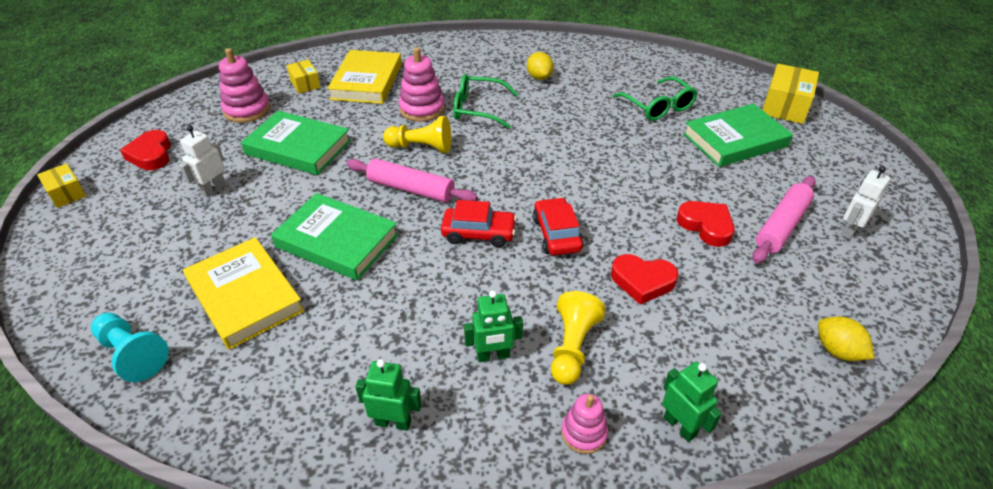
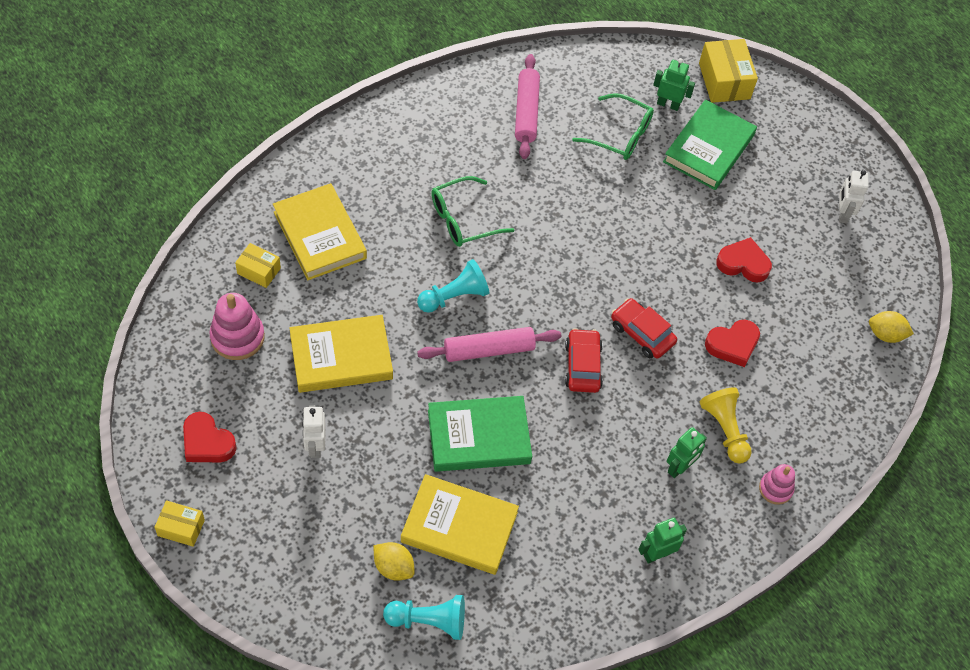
camera: 40 degrees left, 15 degrees up
green book [241,111,351,175] -> yellow book [289,315,393,393]
yellow pawn [383,116,451,153] -> turquoise pawn [417,259,489,313]
pink stacking toy [398,47,445,122] -> none
red car [441,200,517,247] -> red car turned 60 degrees counterclockwise [565,328,603,393]
yellow lemon [527,52,553,80] -> yellow lemon moved to [373,542,415,581]
green robot [662,362,722,442] -> green robot moved to [653,58,695,111]
pink rolling pin [752,176,816,264] -> pink rolling pin moved to [515,54,540,159]

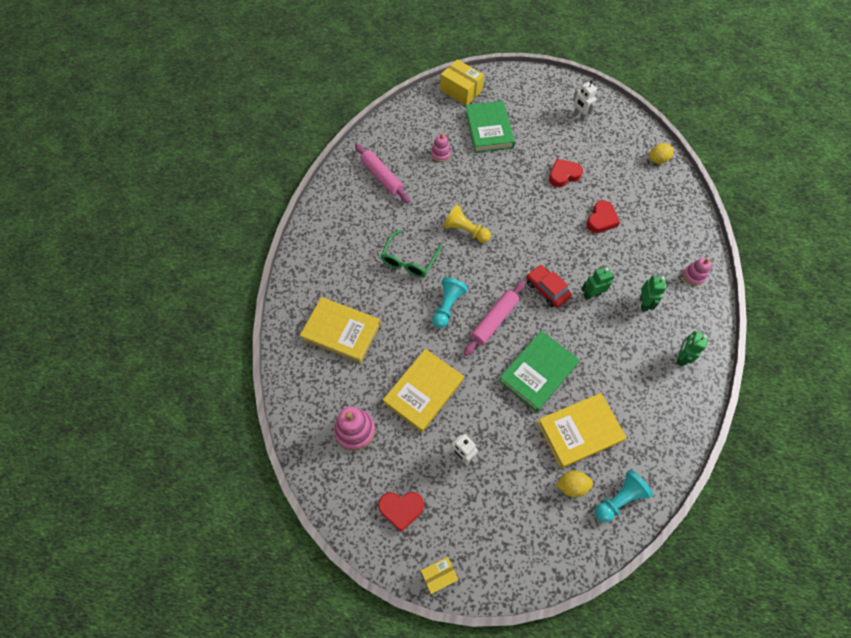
camera: 35 degrees left, 5 degrees up
yellow box [235,243,281,288] -> none
green glasses [572,93,654,160] -> pink stacking toy [431,133,451,162]
red car [611,298,677,358] -> none
green robot [653,58,695,111] -> green robot moved to [581,267,614,300]
yellow pawn [700,387,752,464] -> yellow pawn moved to [444,205,491,243]

